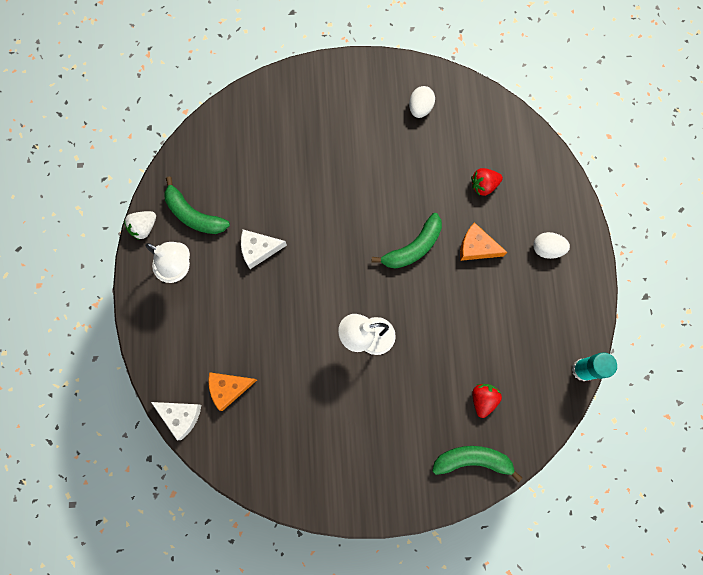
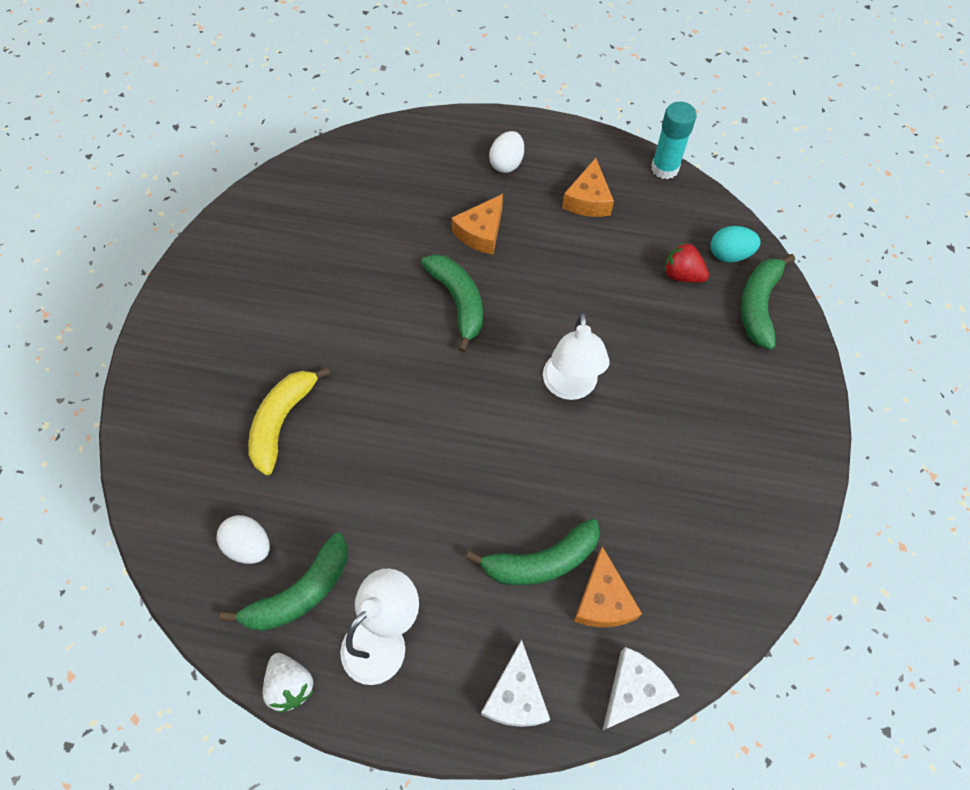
camera: 75 degrees left, 15 degrees down
white cheese [241,230,287,269] -> white cheese moved to [481,640,550,727]
white egg [409,86,435,118] -> white egg moved to [216,515,270,564]
red strawberry [471,168,503,196] -> none
none -> yellow banana [248,367,331,475]
none -> green banana [466,519,600,585]
none -> orange cheese [562,158,614,217]
none -> turquoise egg [711,226,760,263]

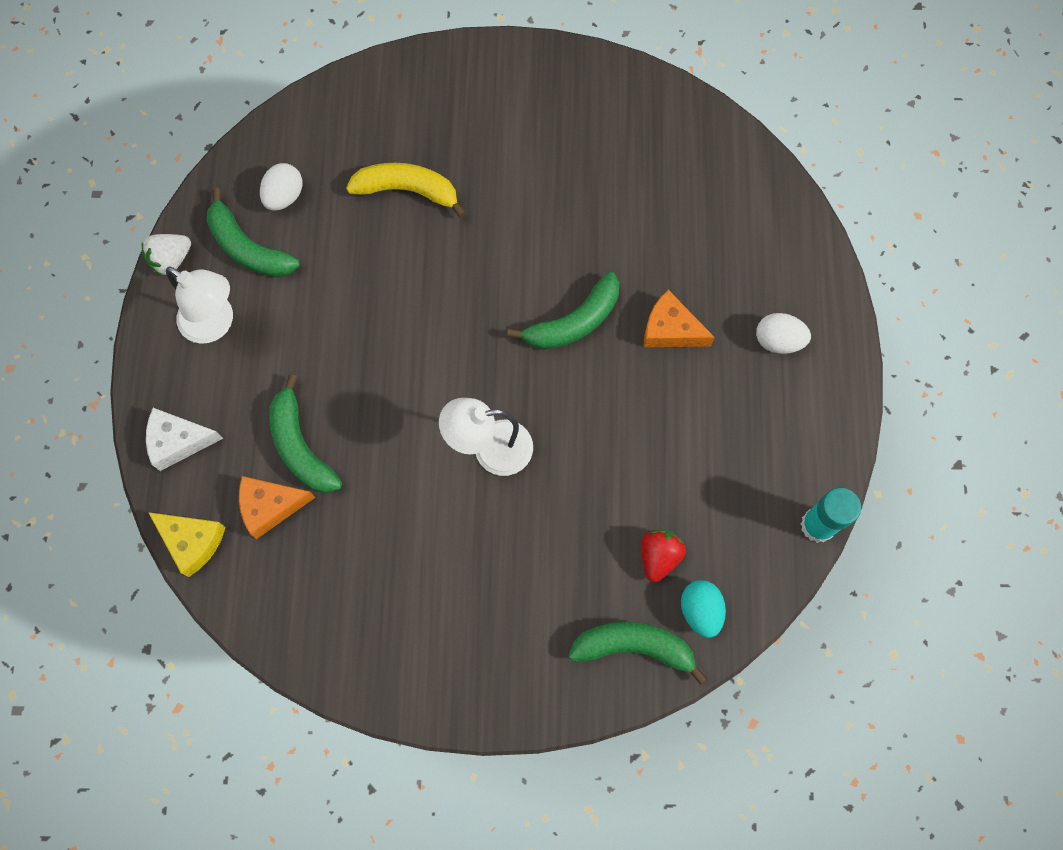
camera: 80 degrees right, 10 degrees up
orange cheese [562,158,614,217] -> none
white cheese [602,647,680,731] -> yellow cheese [148,512,226,577]

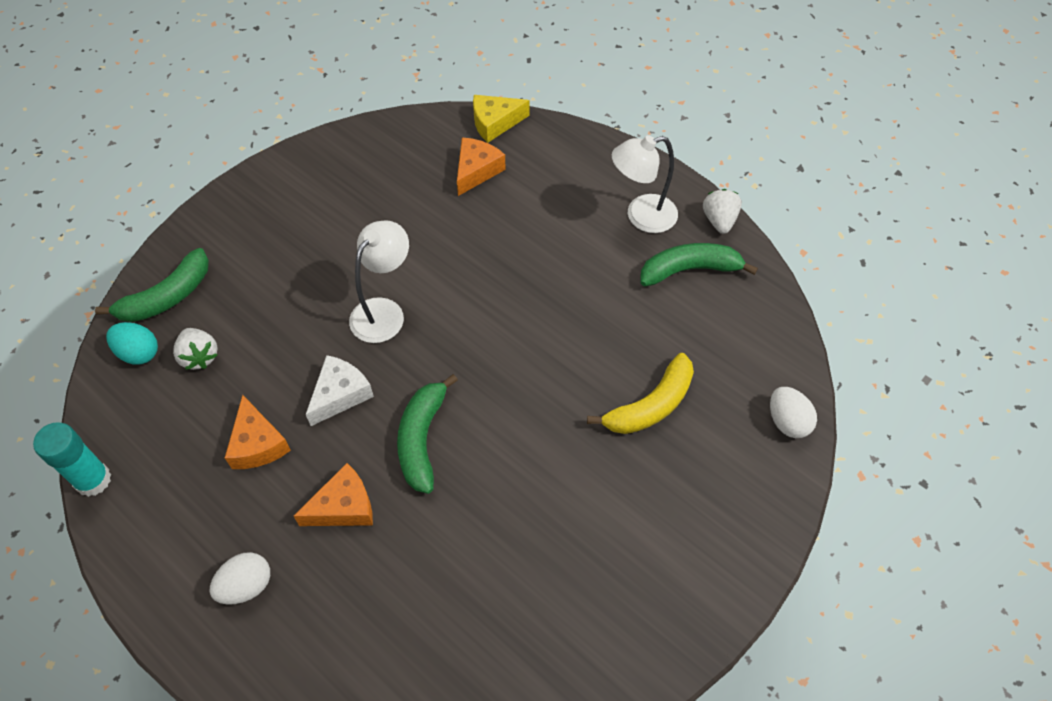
camera: 130 degrees right, 15 degrees down
white cheese [146,408,223,471] -> white cheese moved to [306,355,374,426]
white egg [260,163,302,211] -> white egg moved to [770,387,817,438]
green banana [269,374,342,493] -> none
red strawberry [641,530,686,582] -> white strawberry [173,328,218,370]
none -> orange cheese [225,395,291,469]

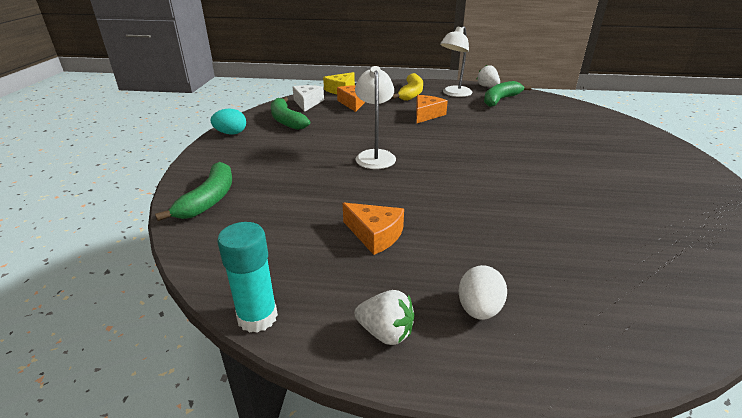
camera: 35 degrees left, 25 degrees down
turquoise egg [106,322,158,365] -> turquoise egg moved to [211,109,246,135]
white strawberry [173,328,218,370] -> white strawberry moved to [354,290,414,345]
orange cheese [294,463,373,526] -> orange cheese moved to [416,95,448,123]
white cheese [306,355,374,426] -> white cheese moved to [293,85,324,112]
green banana [397,374,458,494] -> green banana moved to [271,97,310,130]
yellow banana [587,353,694,434] -> yellow banana moved to [391,73,423,101]
white egg [770,387,817,438] -> none

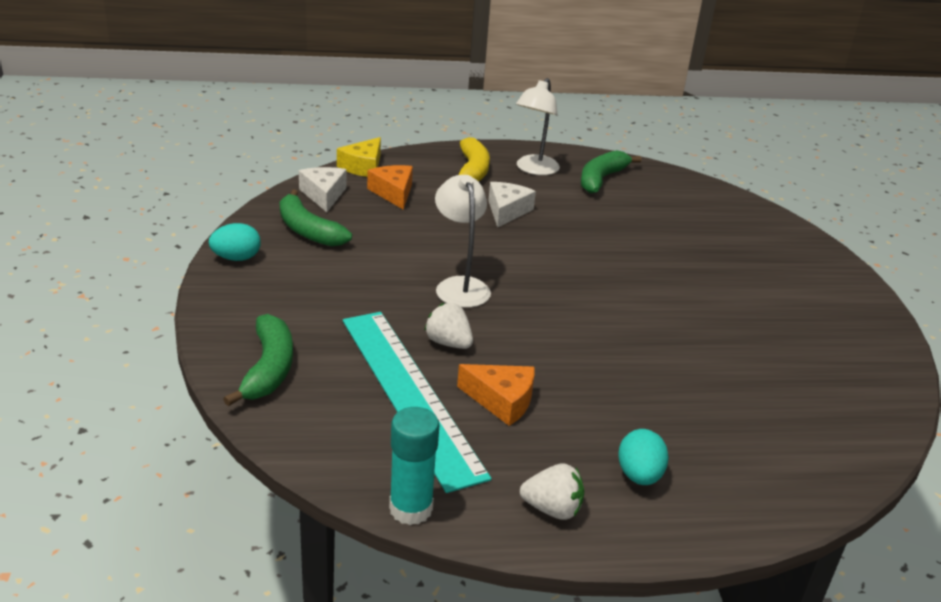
camera: 15 degrees left, 0 degrees up
orange cheese [416,95,448,123] -> white cheese [488,182,536,228]
white egg [459,265,507,320] -> turquoise egg [618,429,669,485]
white strawberry [477,65,500,87] -> white strawberry moved to [424,303,473,349]
none -> turquoise ruler [343,312,491,493]

